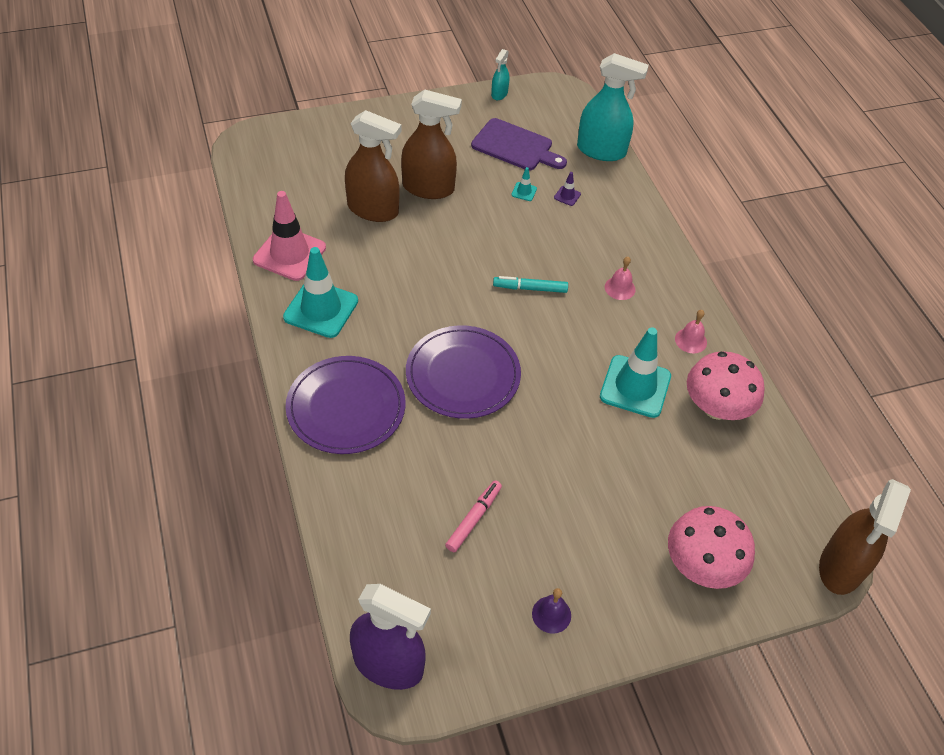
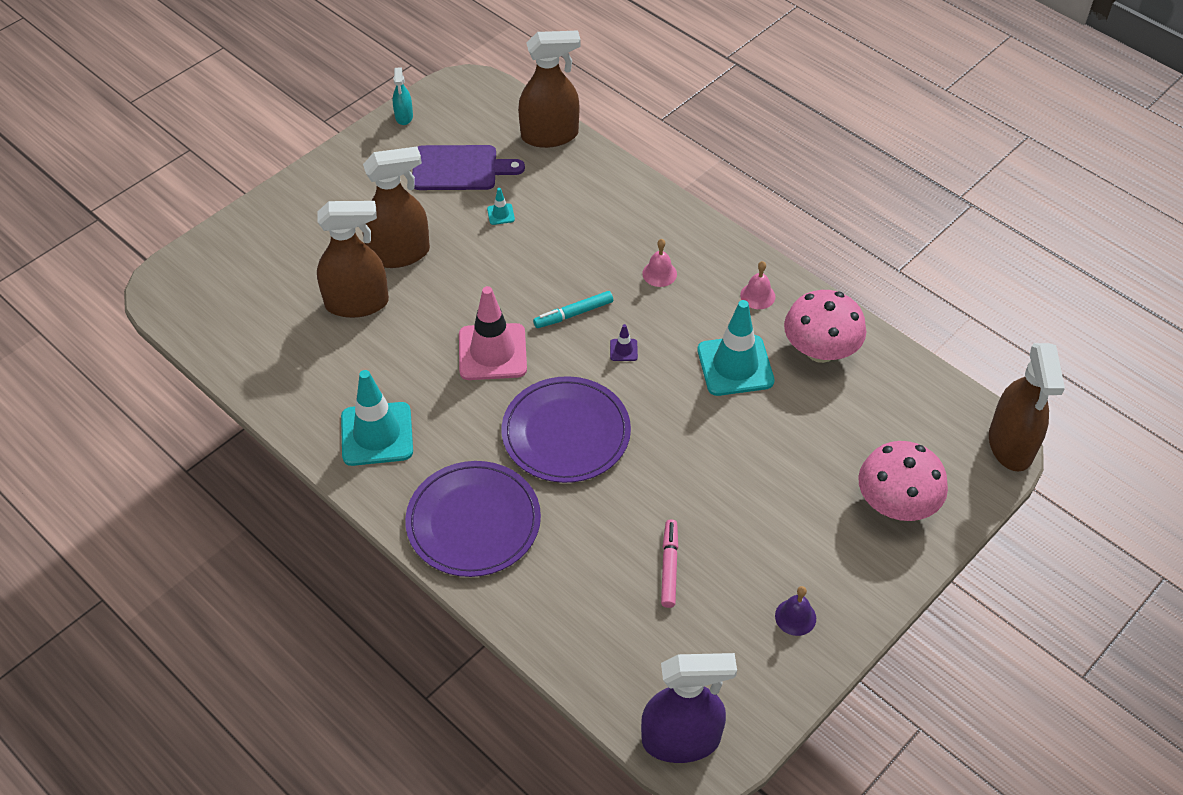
camera: 25 degrees left, 0 degrees up
pink traffic cone [253,191,326,281] -> pink traffic cone moved to [459,286,527,380]
purple traffic cone [554,172,581,206] -> purple traffic cone moved to [610,324,638,361]
turquoise spray bottle [577,53,649,161] -> brown spray bottle [518,31,581,148]

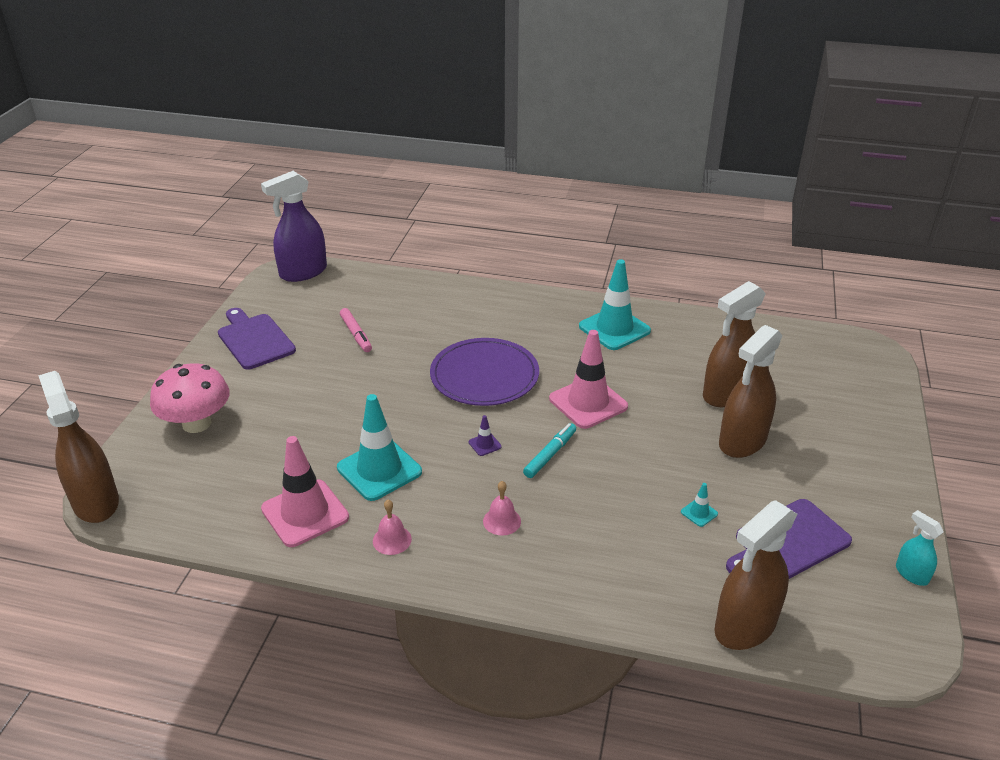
camera: 150 degrees right, 15 degrees down
purple plate [405,461,541,577] -> none
purple bell [775,586,816,636] -> purple cutting board [218,308,296,369]
pink mushroom [784,290,866,363] -> pink traffic cone [261,436,349,547]

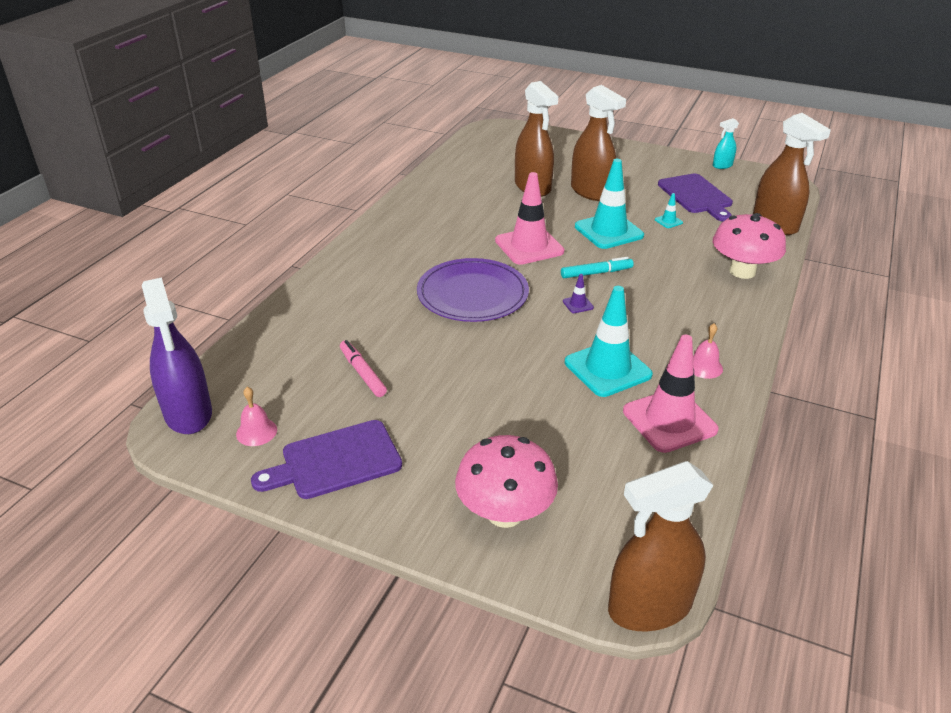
camera: 80 degrees left, 0 degrees up
pink marker [340,308,372,352] -> pink marker turned 105 degrees counterclockwise [340,340,387,397]
pink bell [483,481,521,536] -> pink bell moved to [236,387,277,446]
turquoise marker [523,423,576,478] -> turquoise marker turned 120 degrees clockwise [561,257,634,278]
turquoise traffic cone [579,259,651,350] -> turquoise traffic cone moved to [575,159,644,249]
none -> pink mushroom [713,213,786,279]

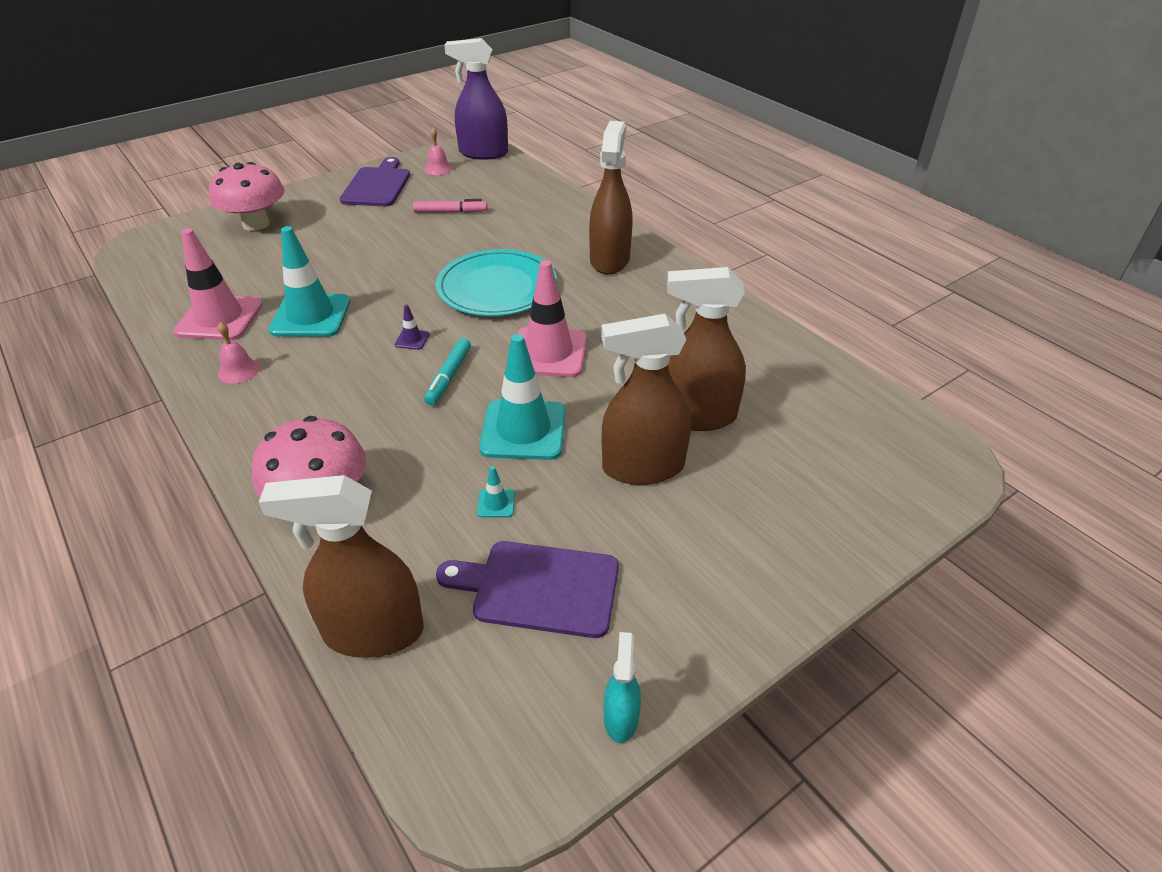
camera: 120 degrees right, 5 degrees up
purple plate [417,258,529,322] -> turquoise plate [436,249,557,316]
brown spray bottle [608,461,714,632] -> brown spray bottle moved to [589,121,633,274]

